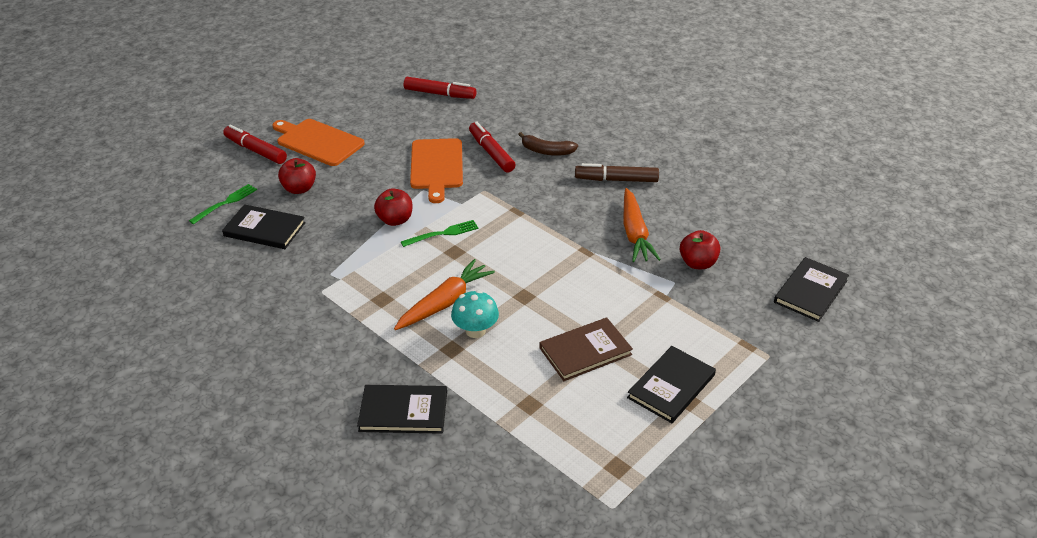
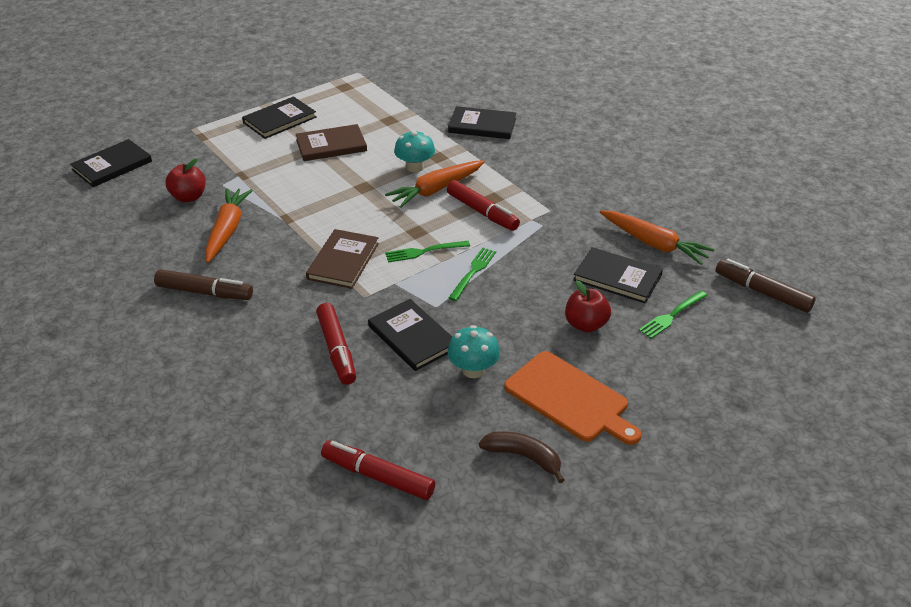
camera: 170 degrees left, 0 degrees up
red marker [223,125,287,164] -> red marker moved to [447,180,520,231]
red apple [374,188,412,226] -> green fork [449,248,496,301]
orange cutting board [410,138,463,203] -> black book [368,299,452,371]
brown banana [518,132,578,156] -> brown banana moved to [479,431,565,483]
none -> brown book [306,229,379,289]
none -> turquoise mushroom [447,325,500,378]
none -> orange carrot [600,210,715,265]
none -> brown marker [716,259,816,312]

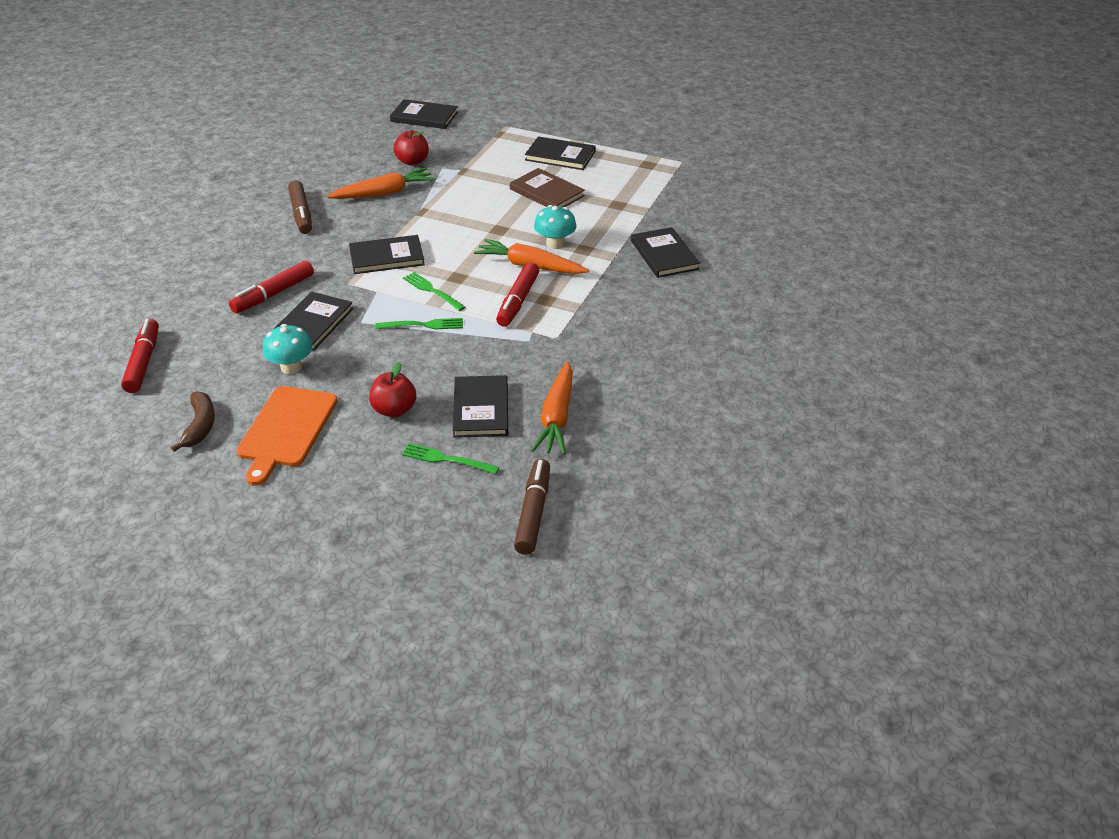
camera: 60 degrees right, 0 degrees up
brown book [306,229,379,289] -> black book [349,235,425,274]

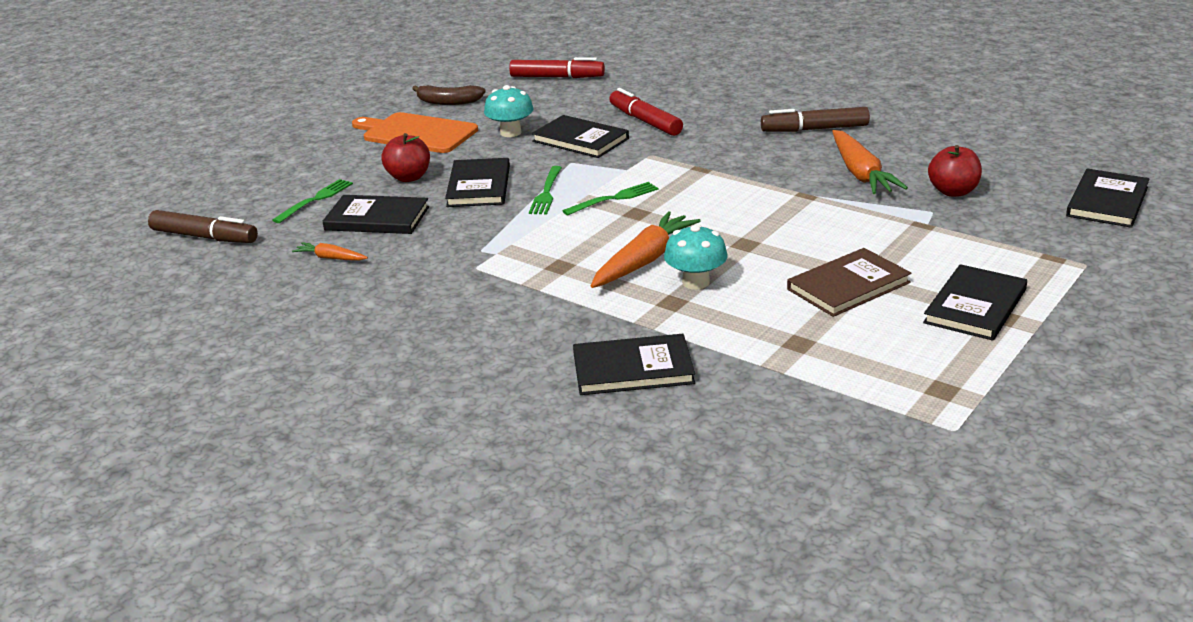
camera: 105 degrees right, 10 degrees down
black book [349,235,425,274] -> black book moved to [445,158,510,207]
red marker [496,262,539,327] -> none
orange carrot [531,361,573,455] -> orange carrot [292,242,368,261], size x0.51

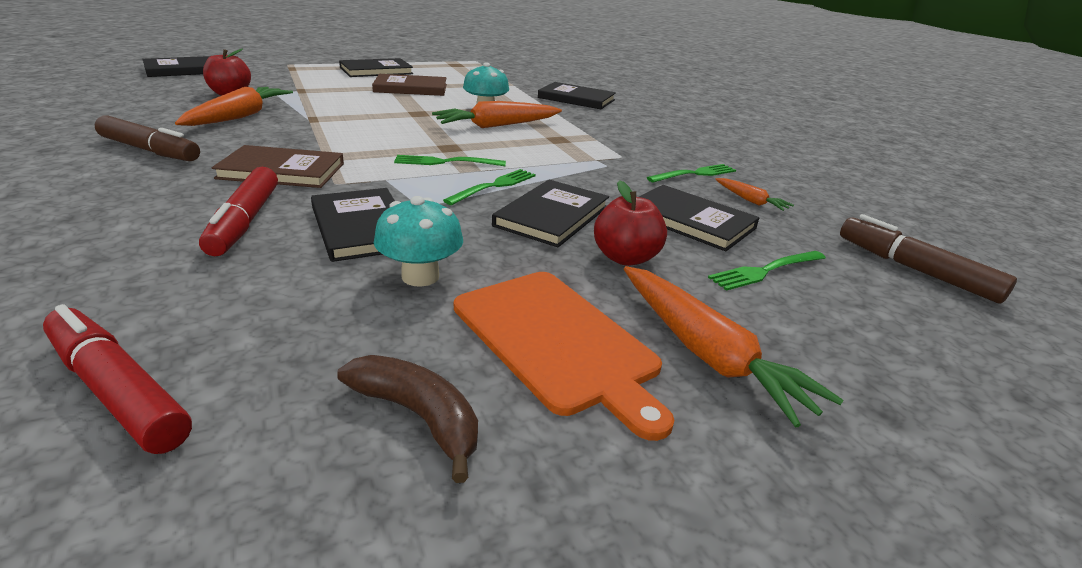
camera: 155 degrees left, 0 degrees up
none -> brown book [212,145,344,188]
none -> orange carrot [624,266,844,428]
none -> green fork [647,164,736,183]

